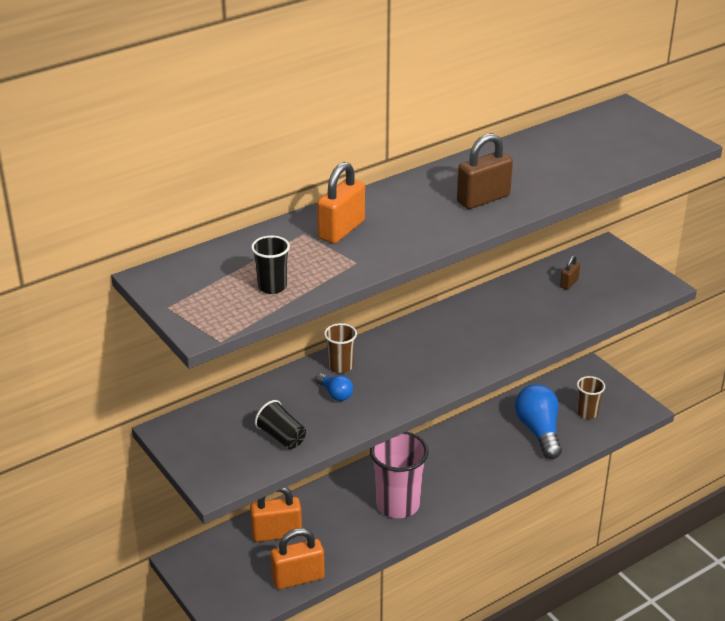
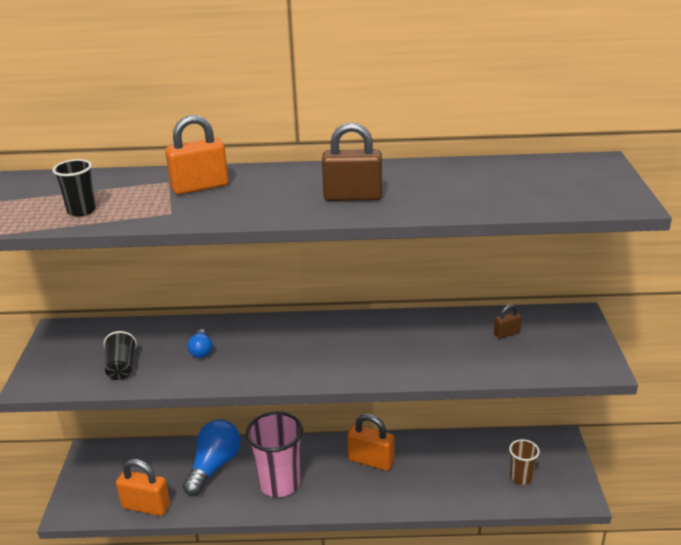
camera: 35 degrees right, 5 degrees down
orange padlock [250,487,302,542] -> orange padlock moved to [347,414,394,471]
brown cup [324,323,357,373] -> none
blue light bulb [515,384,562,459] -> blue light bulb moved to [183,420,241,496]

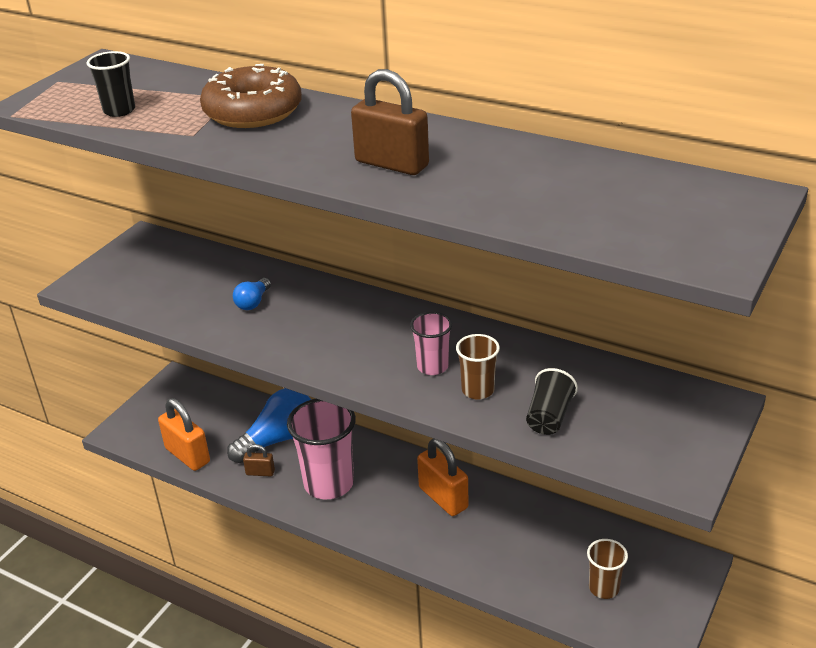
camera: 30 degrees right, 5 degrees up
black cup [104,331,137,380] -> black cup moved to [526,368,578,435]
orange padlock [165,115,229,195] -> brown donut [200,64,302,128]
brown padlock [494,304,522,339] -> brown padlock moved to [243,444,275,477]
none -> pink cup [410,312,452,375]
none -> brown cup [456,334,500,399]

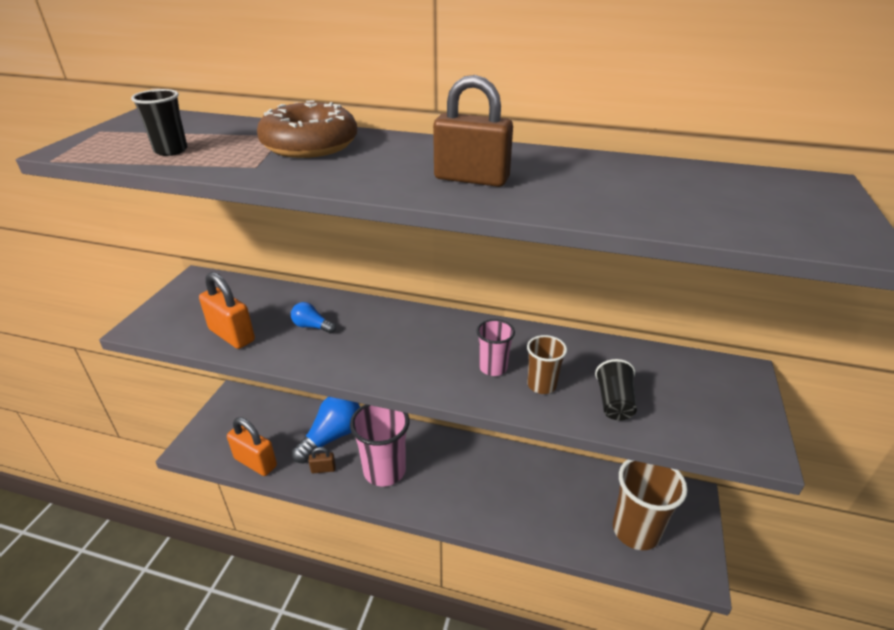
camera: 15 degrees left, 0 degrees up
blue light bulb [233,278,271,310] -> blue light bulb turned 105 degrees clockwise [291,302,336,334]
orange padlock [417,438,469,516] -> orange padlock moved to [199,272,255,349]
brown cup [587,539,628,599] -> brown cup [613,459,688,550], size x1.88

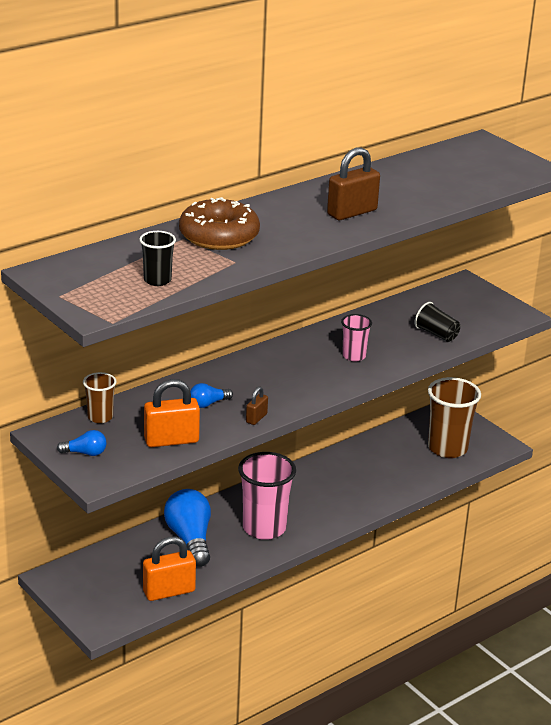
camera: 55 degrees left, 5 degrees down
brown padlock [309,447,336,473] -> brown padlock moved to [246,387,268,425]
brown cup [527,335,567,394] -> brown cup moved to [83,372,117,423]
none -> blue light bulb [57,430,107,456]

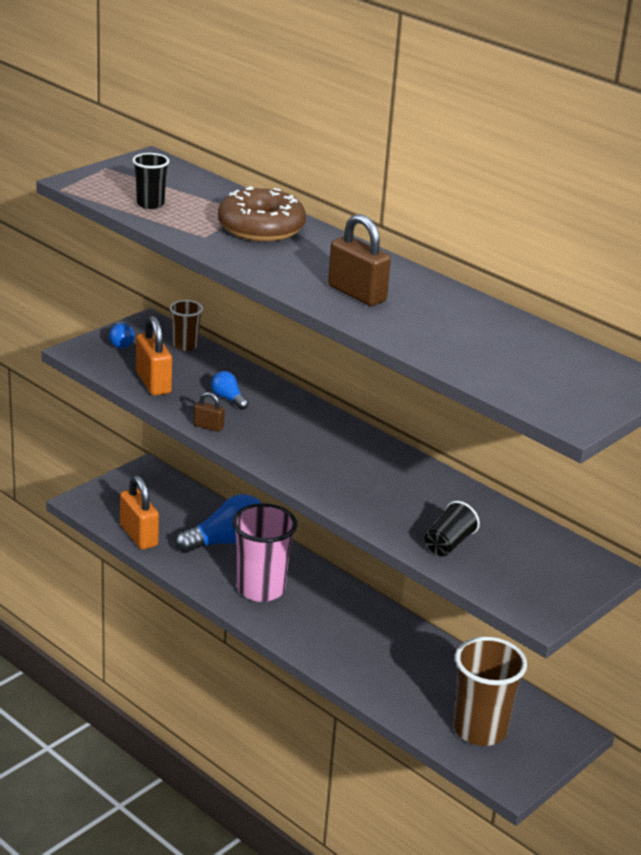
camera: 80 degrees right, 0 degrees up
pink cup [341,314,372,361] -> none

